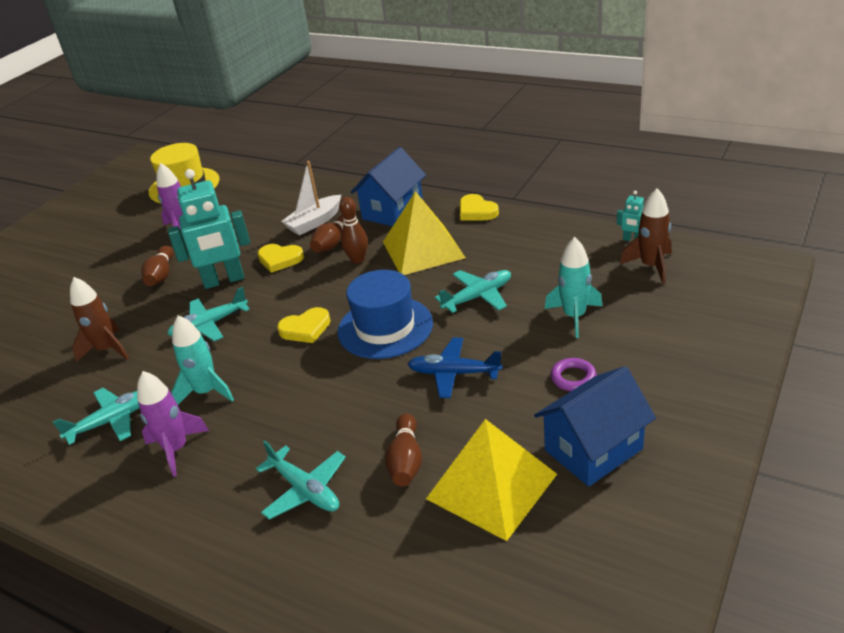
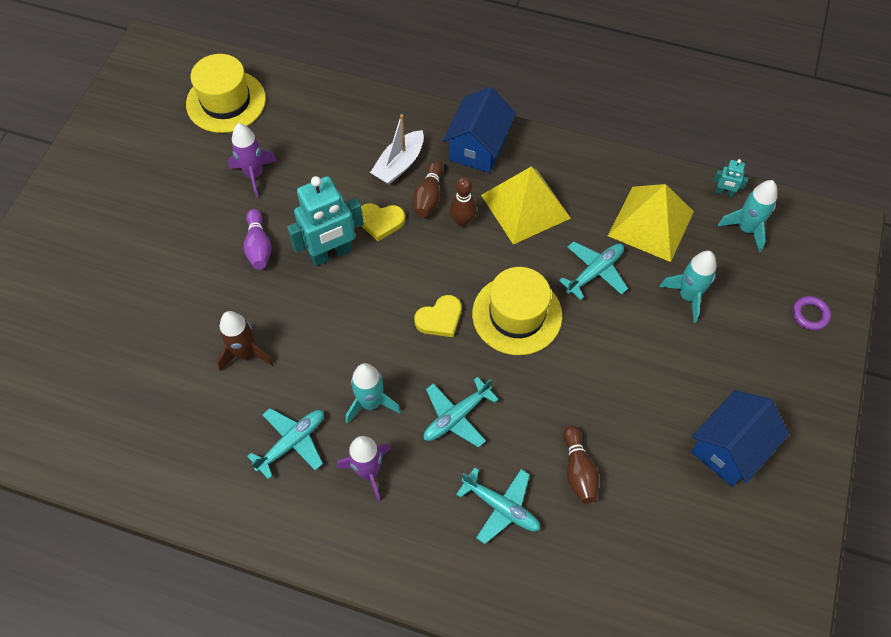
camera: 15 degrees left, 25 degrees up
brown bowling pin [141,246,173,286] -> purple bowling pin [244,209,271,269]
turquoise plane [167,287,250,341] -> turquoise plane moved to [424,377,499,447]
blue hat [337,270,433,359] -> yellow hat [472,267,562,355]
blue plane [408,338,503,398] -> none
yellow pyramid [426,419,557,541] -> yellow pyramid moved to [608,184,694,262]
yellow heart [460,194,499,220] -> none
purple ring [551,358,596,391] -> purple ring moved to [792,296,831,330]
brown rocket [620,188,672,284] -> turquoise rocket [718,180,777,252]

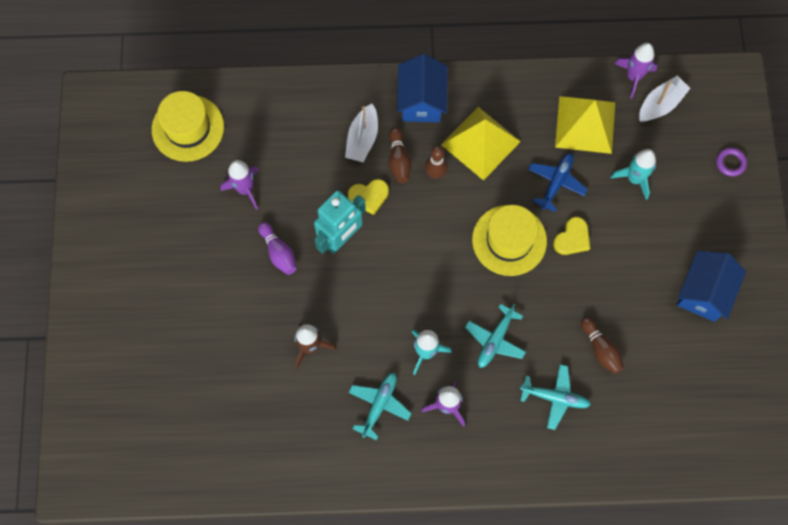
camera: 20 degrees left, 10 degrees up
yellow heart [414,295,461,337] -> yellow heart moved to [553,217,590,255]
turquoise plane [559,241,628,300] -> blue plane [528,153,588,212]
turquoise robot [713,159,749,197] -> purple rocket [615,43,657,99]
turquoise rocket [718,180,777,252] -> white boat [639,76,690,122]

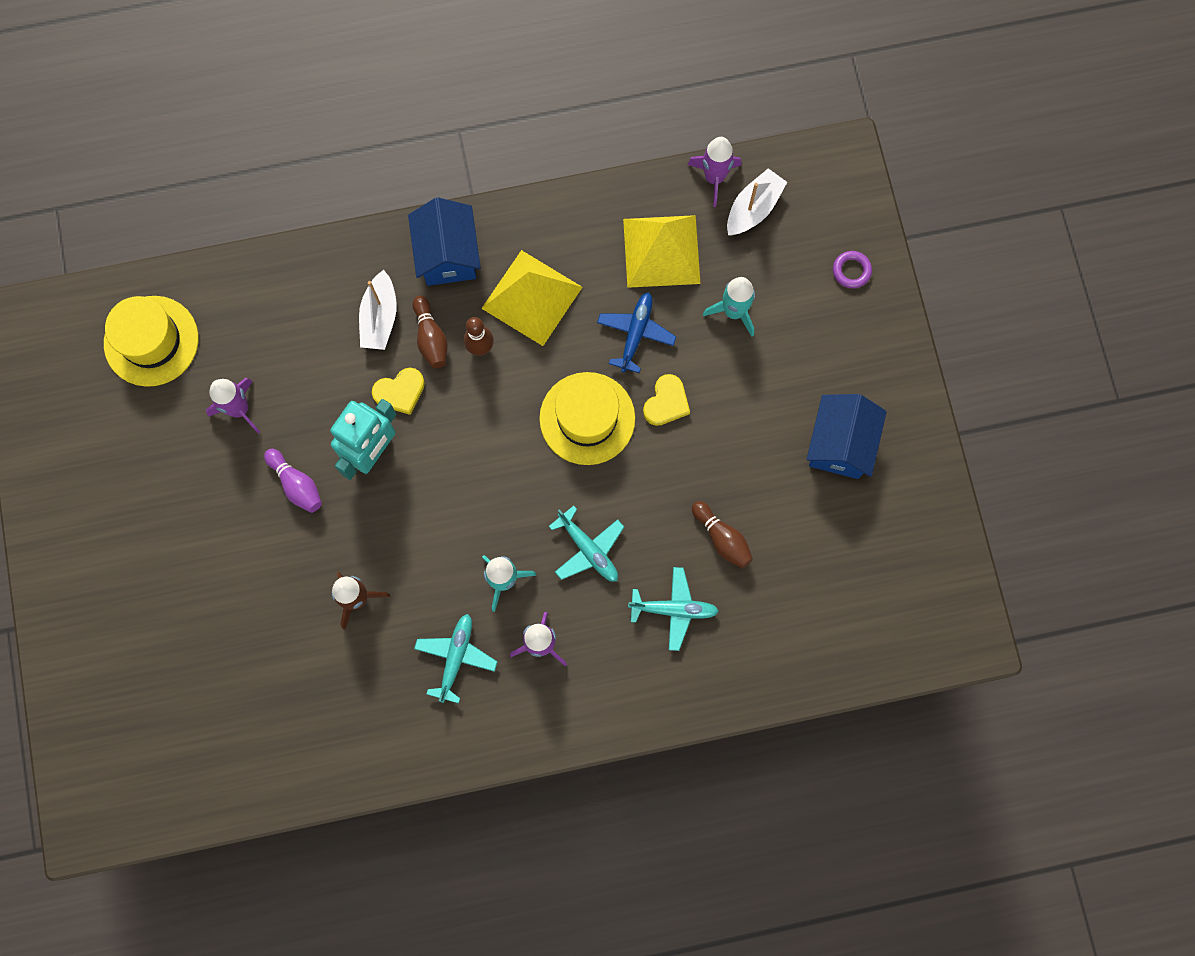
camera: 10 degrees left, 5 degrees up
turquoise plane [465,304,526,368] -> turquoise plane turned 60 degrees counterclockwise [549,505,624,582]

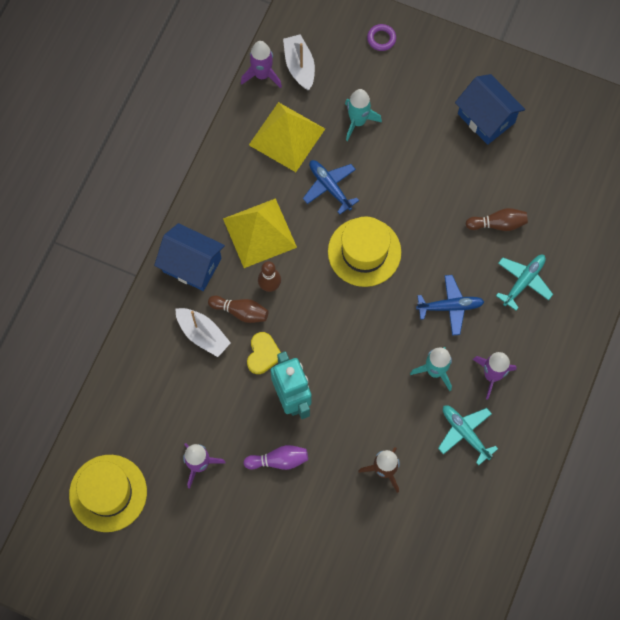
camera: 55 degrees left, 5 degrees down
turquoise plane [549,505,624,582] -> blue plane [416,275,484,336]
yellow heart [643,374,690,426] -> none

